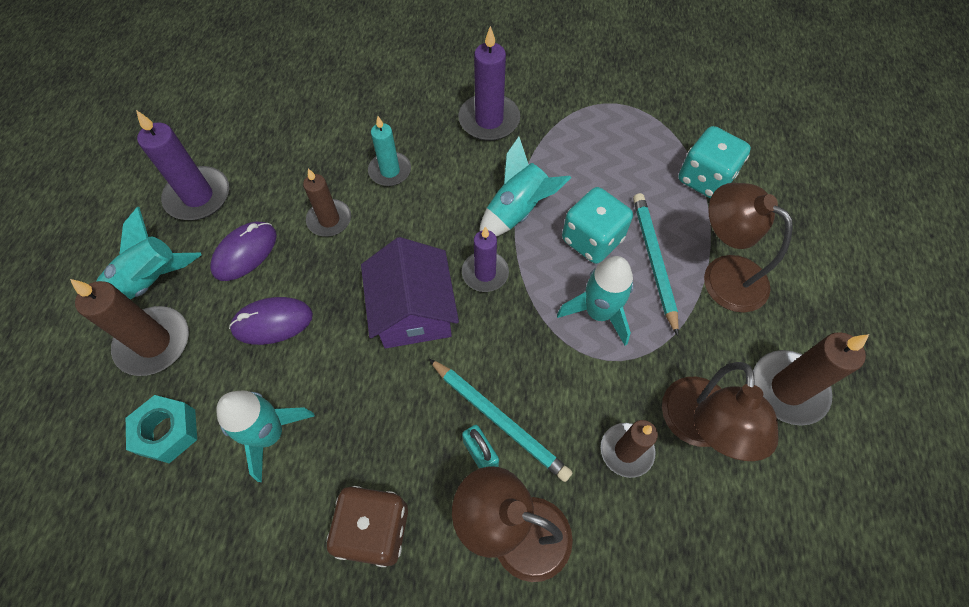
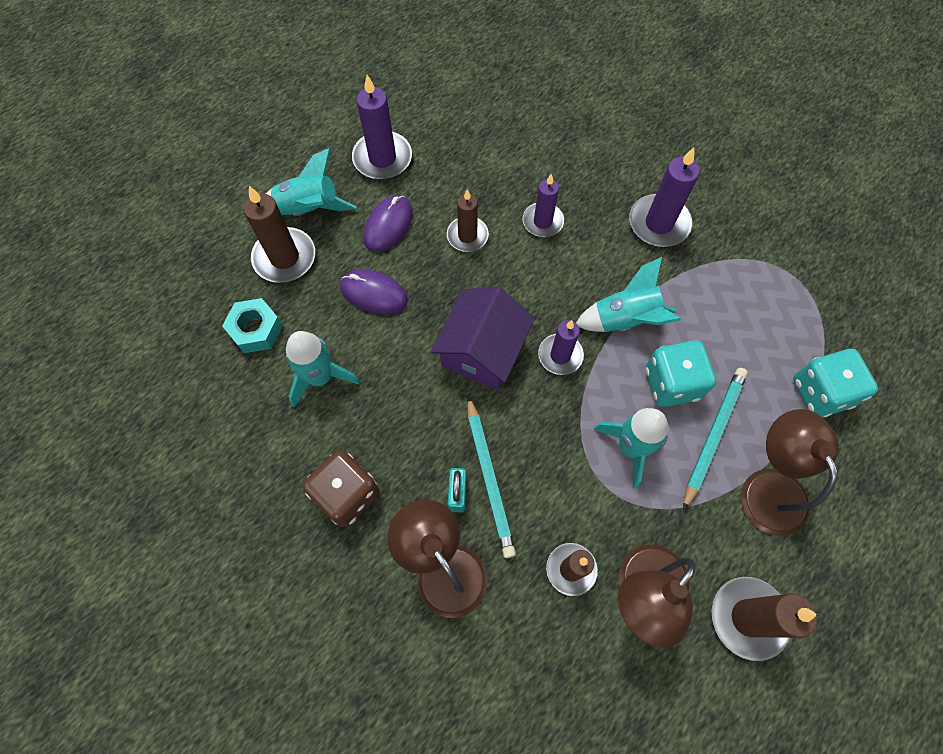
camera: 35 degrees right, 5 degrees up
purple mouse [210,222,277,281] -> purple mouse turned 45 degrees counterclockwise [363,195,413,252]
turquoise candle [368,116,411,186] -> purple candle [522,174,564,237]

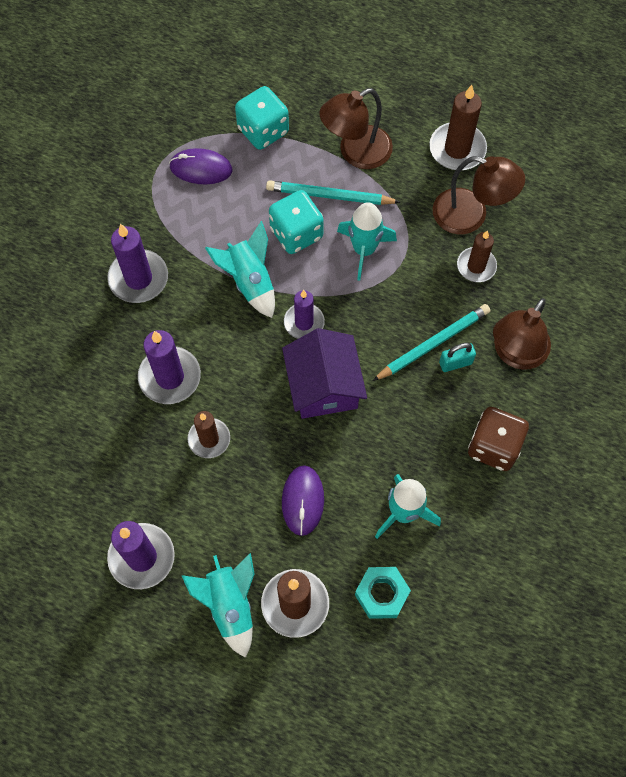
camera: 110 degrees left, 0 degrees up
purple mouse [363,195,413,252] -> purple mouse moved to [169,148,232,184]
purple house [431,286,535,390] -> purple house turned 75 degrees clockwise [282,328,367,419]
purple candle [522,174,564,237] -> purple candle [138,330,201,404], size x1.50

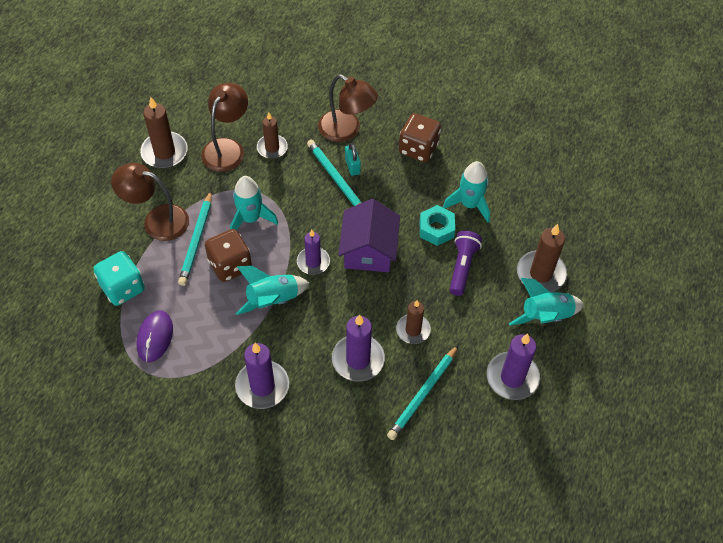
camera: 90 degrees left, 10 degrees down
turquoise dice [269,190,324,254] -> brown dice [205,229,252,282]
purple house [282,328,367,419] -> purple house turned 75 degrees counterclockwise [338,199,400,272]
purple mouse [282,465,324,536] -> purple flashlight [449,231,482,296]
brown lamp [319,88,393,169] -> brown lamp turned 135 degrees clockwise [111,163,189,241]
turquoise nut [355,567,411,619] -> turquoise nut moved to [419,205,455,246]
none -> turquoise pencil [387,345,458,440]

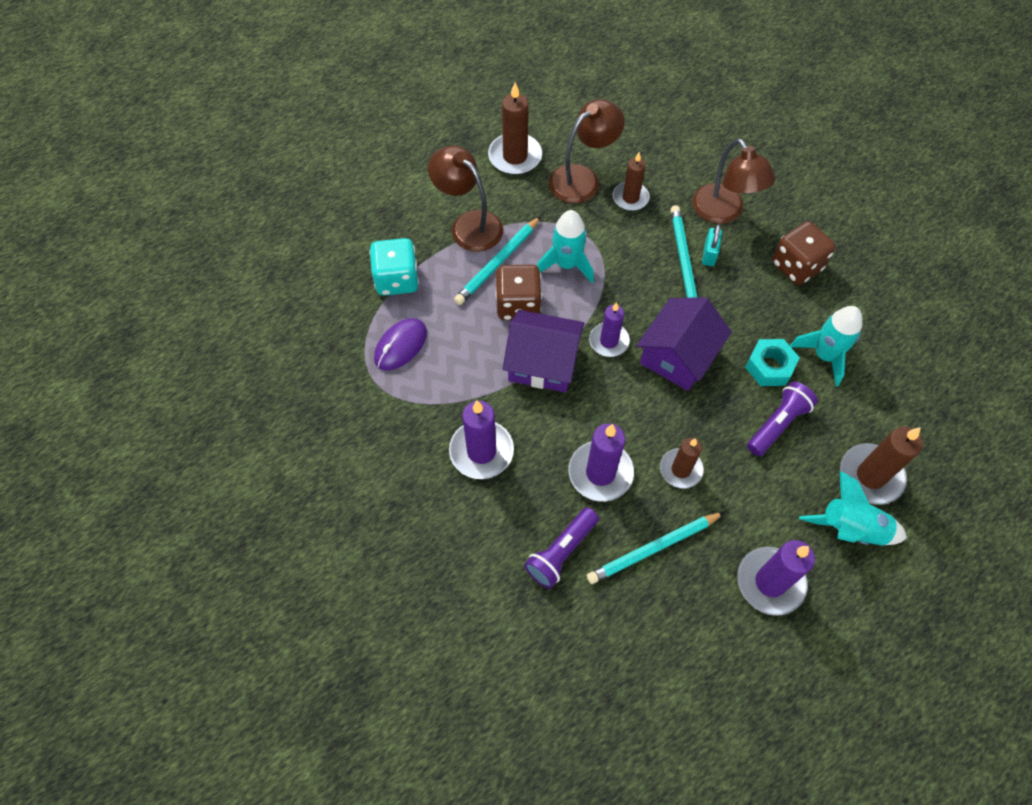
camera: 30 degrees right, 5 degrees up
turquoise rocket [236,266,309,315] -> purple house [503,310,585,392]
none -> purple flashlight [524,507,599,588]

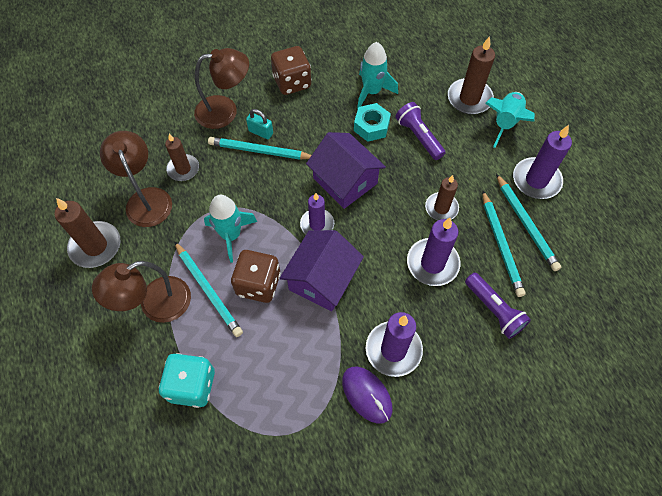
camera: 75 degrees left, 0 degrees up
purple mouse [374,318,427,371] -> purple mouse moved to [342,366,393,424]
none -> turquoise pencil [496,174,561,271]

